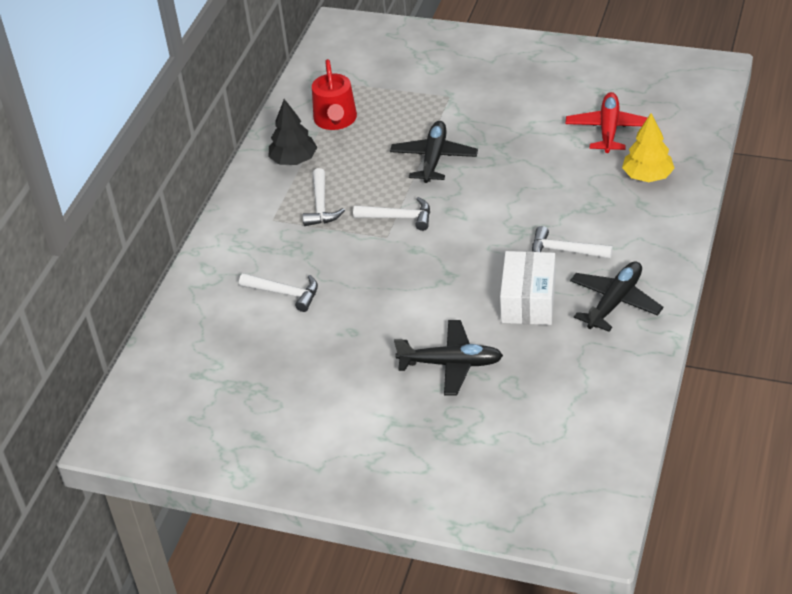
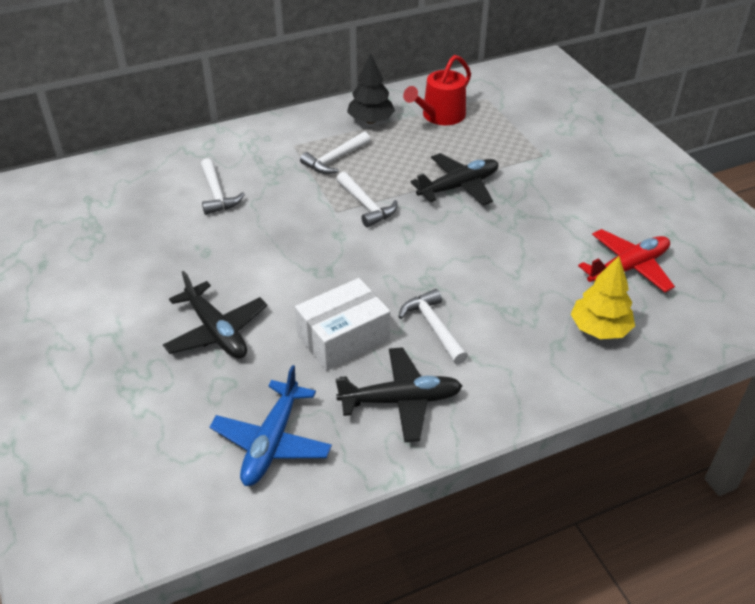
camera: 45 degrees right, 0 degrees up
none -> blue plane [210,365,332,486]

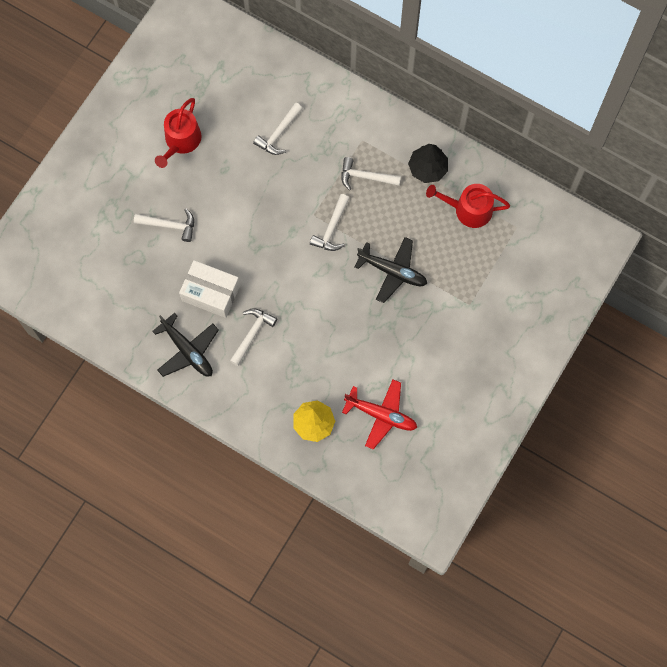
camera: 55 degrees right, 30 degrees up
black plane [163,271,267,359] -> white hammer [134,208,194,242]
blue plane [210,365,332,486] -> none
none -> red watering can [155,98,202,168]

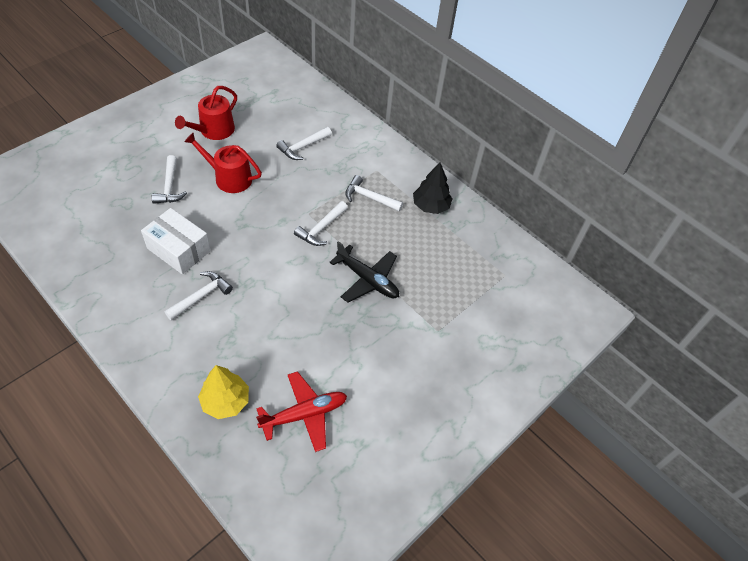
camera: 10 degrees right, 20 degrees down
white hammer [134,208,194,242] -> white hammer turned 60 degrees clockwise [152,155,187,204]
black plane [152,313,219,377] -> none
red plane [342,379,417,449] -> red plane turned 60 degrees counterclockwise [256,371,347,452]
red watering can [426,184,510,228] -> red watering can moved to [184,133,262,193]

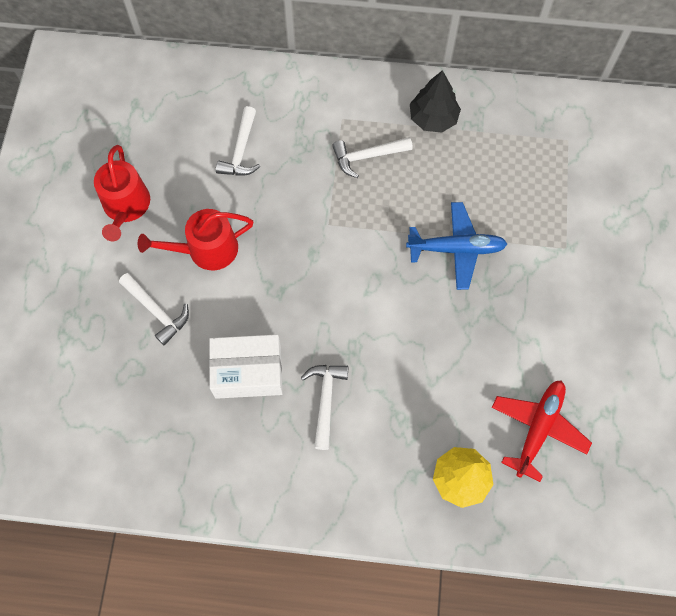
camera: 35 degrees left, 15 degrees up
white hammer [294,201,348,246] -> none
black plane [329,241,399,303] -> blue plane [406,202,507,290]

